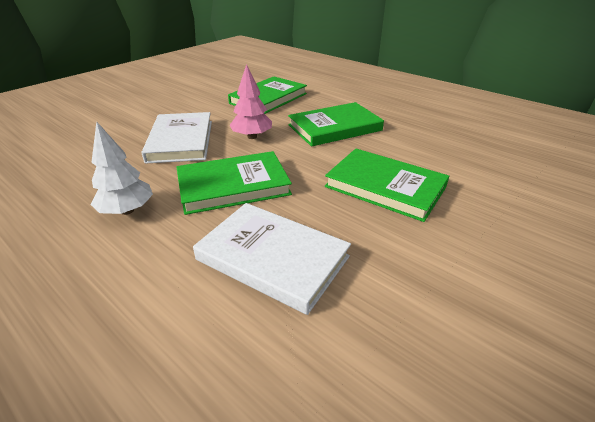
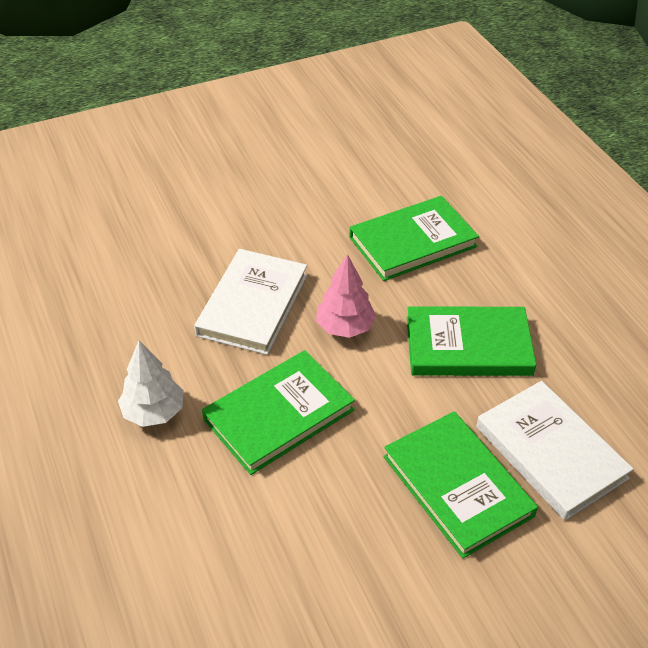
camera: 25 degrees right, 10 degrees up
green book [177,151,292,215] -> green book turned 45 degrees counterclockwise [202,350,355,475]
white book [193,203,351,315] -> white book moved to [476,381,633,520]

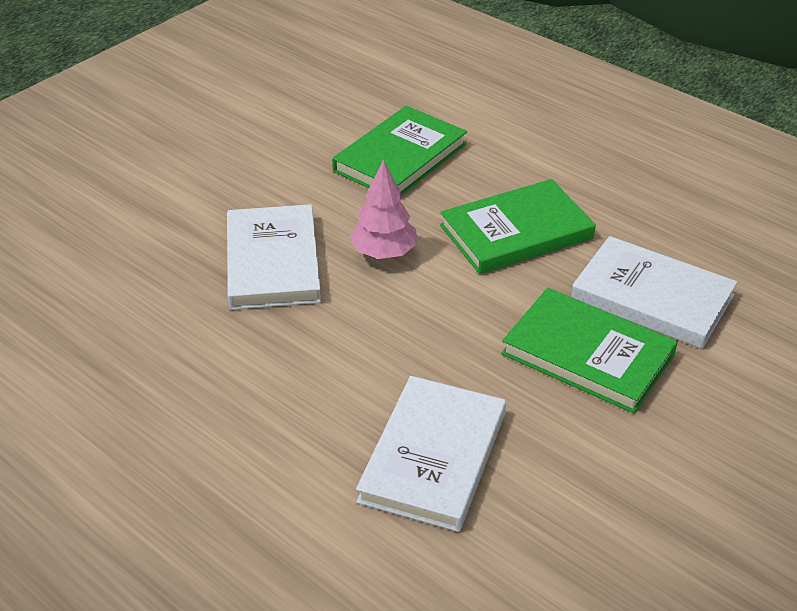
camera: 25 degrees left, 5 degrees down
white tree [118,340,184,427] -> none
green book [202,350,355,475] -> none
none -> white book [356,376,506,532]

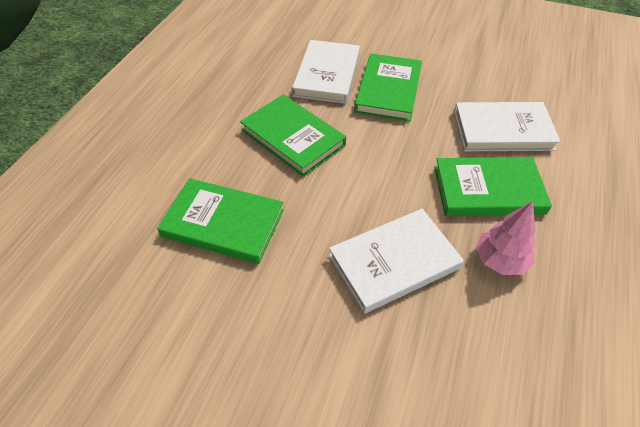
camera: 110 degrees left, 10 degrees up
pink tree [350,160,417,259] -> pink tree moved to [476,201,536,275]
none -> green book [434,157,552,216]

